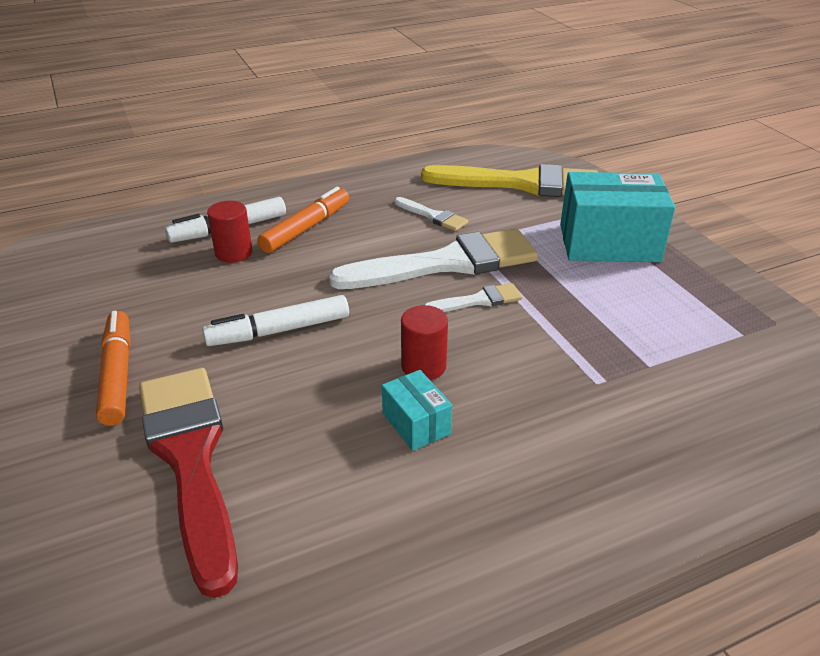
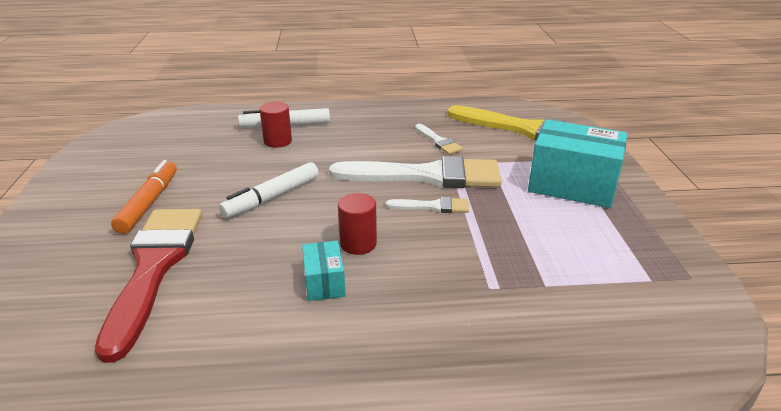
camera: 20 degrees right, 5 degrees down
white marker [202,295,349,346] -> white marker turned 45 degrees counterclockwise [219,162,319,218]
orange marker [257,187,349,253] -> none

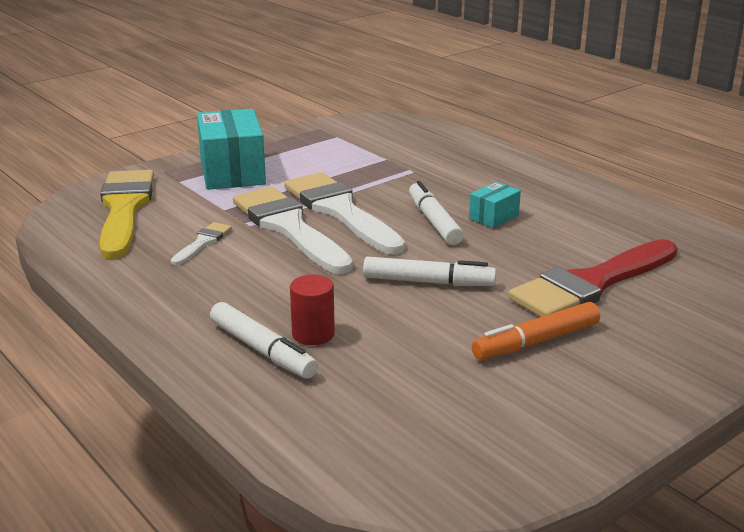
camera: 125 degrees left, 5 degrees down
red cylinder [338,193,377,255] -> white marker [409,181,464,245]
white brush [386,197,469,213] -> white brush [284,172,405,255], size x2.23

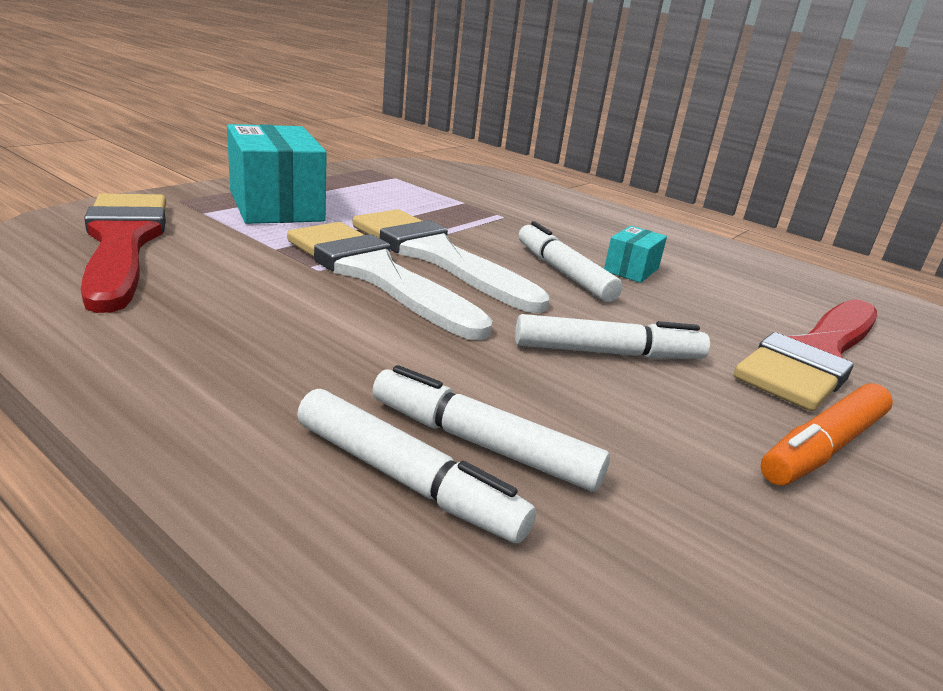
camera: 15 degrees left, 0 degrees up
yellow brush [100,170,154,259] -> red brush [81,193,166,313]
white brush [171,222,232,265] -> none
red cylinder [290,275,335,345] -> white marker [372,365,610,491]

